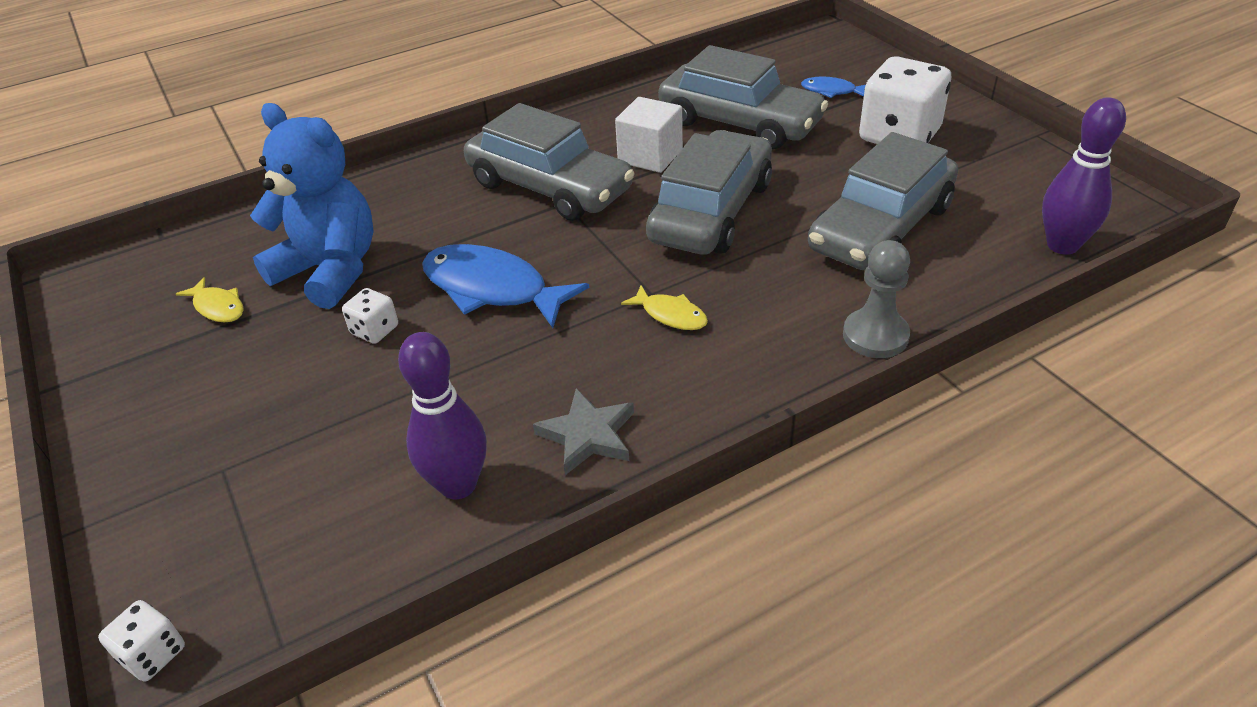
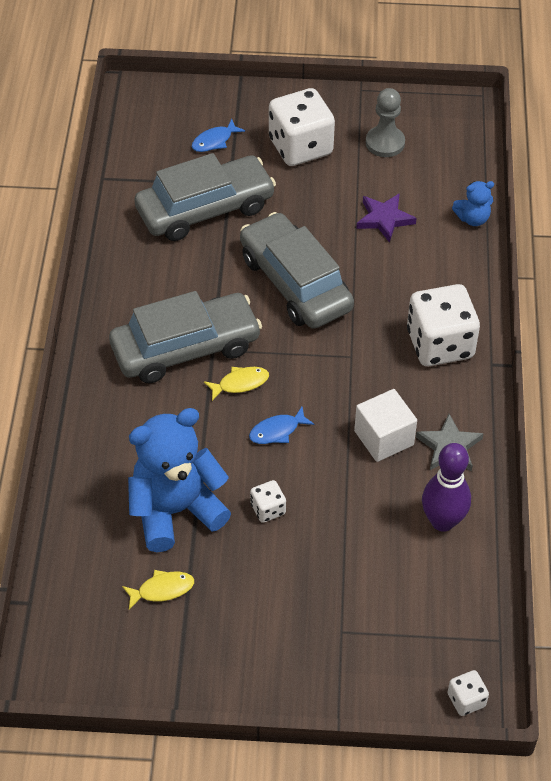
camera: 60 degrees left, 10 degrees up
blue fish [422,244,589,328] -> blue fish [249,407,314,444], size x0.50
white cube [615,97,683,173] -> white cube moved to [354,389,417,462]
yellow fish [621,285,708,330] -> yellow fish moved to [204,367,269,401]
grey car [808,132,958,270] -> purple star [356,193,417,243]
grey pawn [843,240,910,358] -> grey pawn moved to [366,88,405,157]
purple bowling pin [1042,97,1126,255] -> none
none -> white dice [407,284,480,366]
none -> blue teddy bear [452,181,494,226]

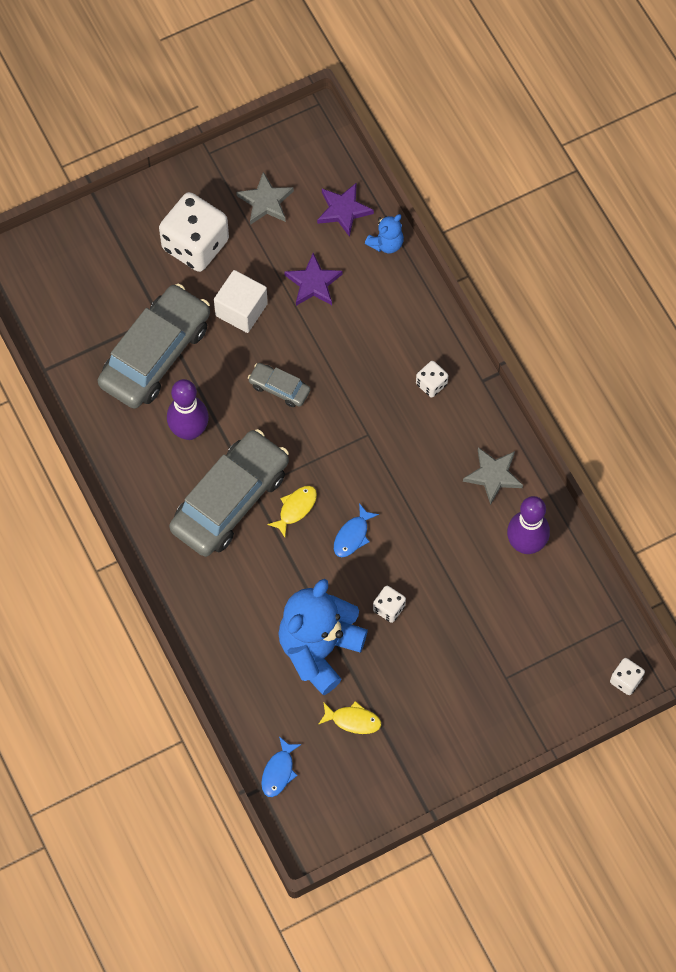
camera: 30 degrees left, 15 degrees up
yellow fish [122,570,194,609] -> yellow fish turned 60 degrees clockwise [319,701,381,734]
blue fish [192,119,245,152] -> blue fish moved to [261,736,302,797]
grey car [240,212,354,329] -> grey car [248,363,310,407], size x0.46
white cube [354,389,417,462] -> white cube moved to [214,270,268,333]
grey pawn [366,88,405,157] -> grey star [236,172,294,225]
white dice [407,284,480,366] -> white dice [416,361,448,398], size x0.46
none -> purple bowling pin [167,379,209,440]
none -> purple star [317,183,374,237]

